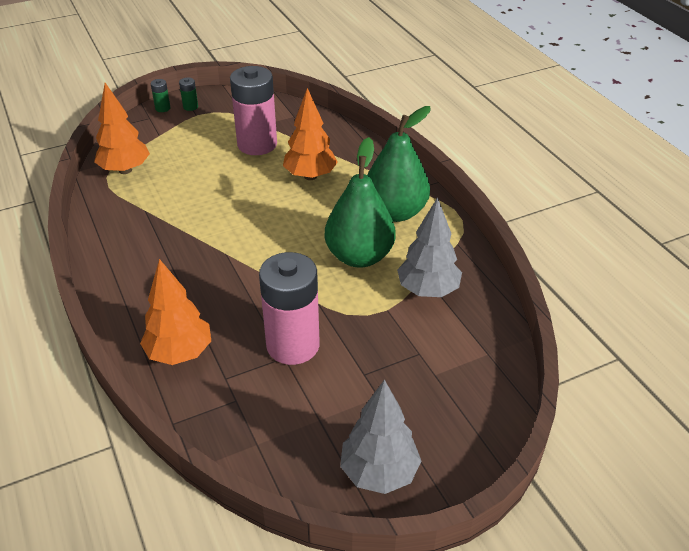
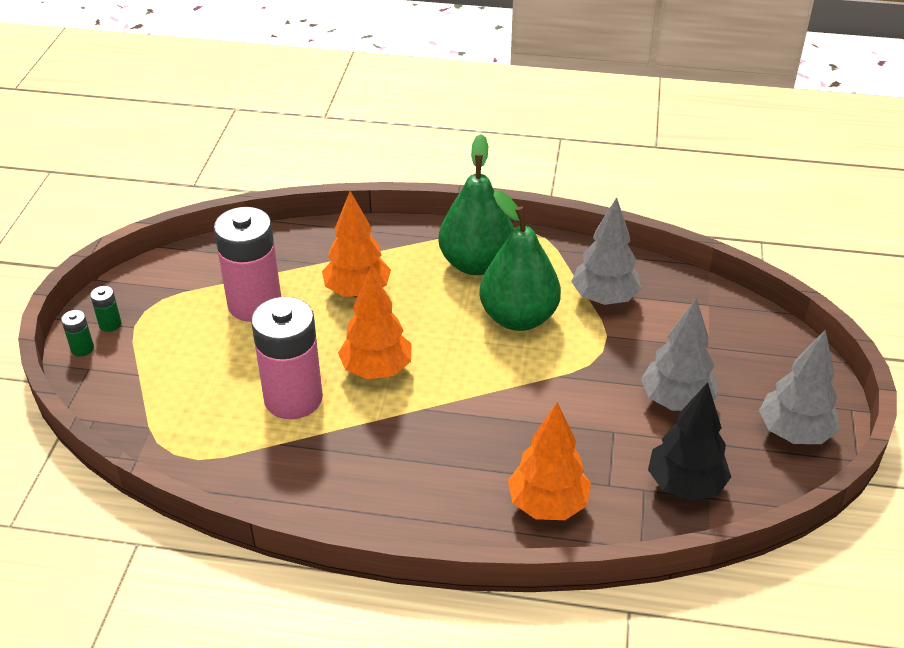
camera: 55 degrees left, 0 degrees up
orange tree [94,83,150,174] -> orange tree moved to [338,267,412,379]
pink battery [259,252,320,365] -> pink battery moved to [251,297,323,419]
none -> grey tree [641,298,717,411]
none -> black tree [648,382,731,501]

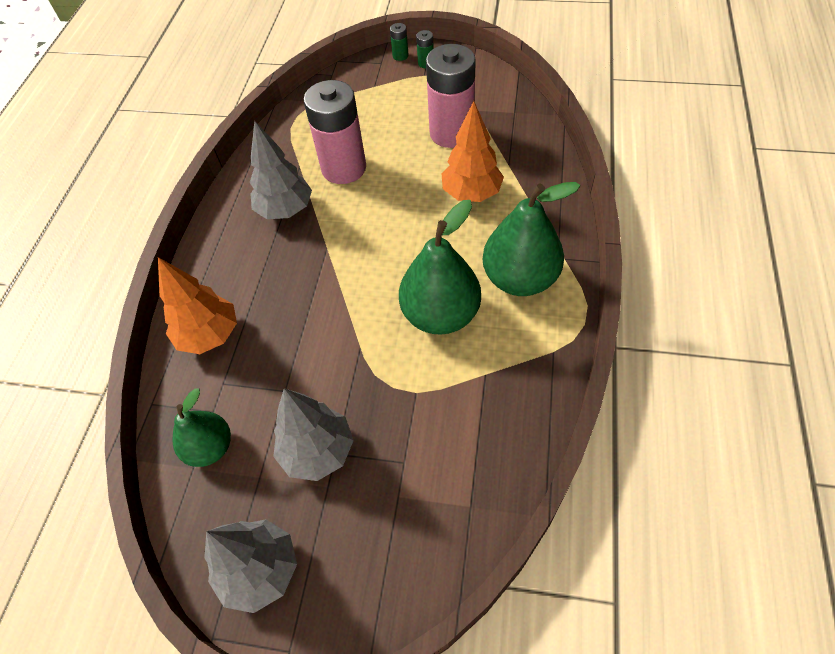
camera: 95 degrees right, 15 degrees up
orange tree [338,267,412,379] -> none
grey tree [571,197,641,305] -> grey tree moved to [250,120,312,219]
black tree [648,382,731,501] -> green pear [172,388,231,467]

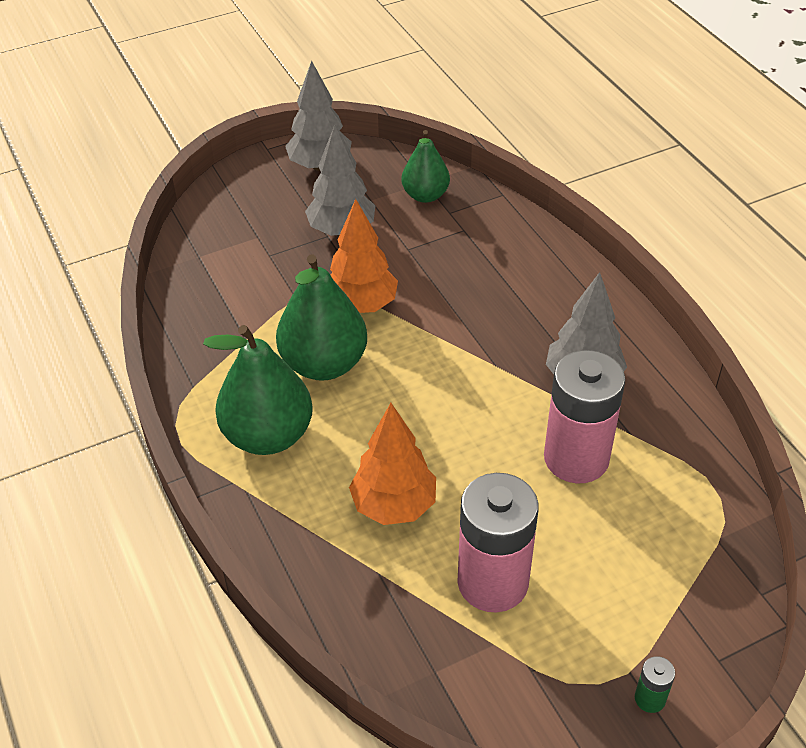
camera: 140 degrees right, 10 degrees down
orange tree [158,257,237,354] -> orange tree moved to [330,199,398,313]
green battery [390,23,409,61] -> none

